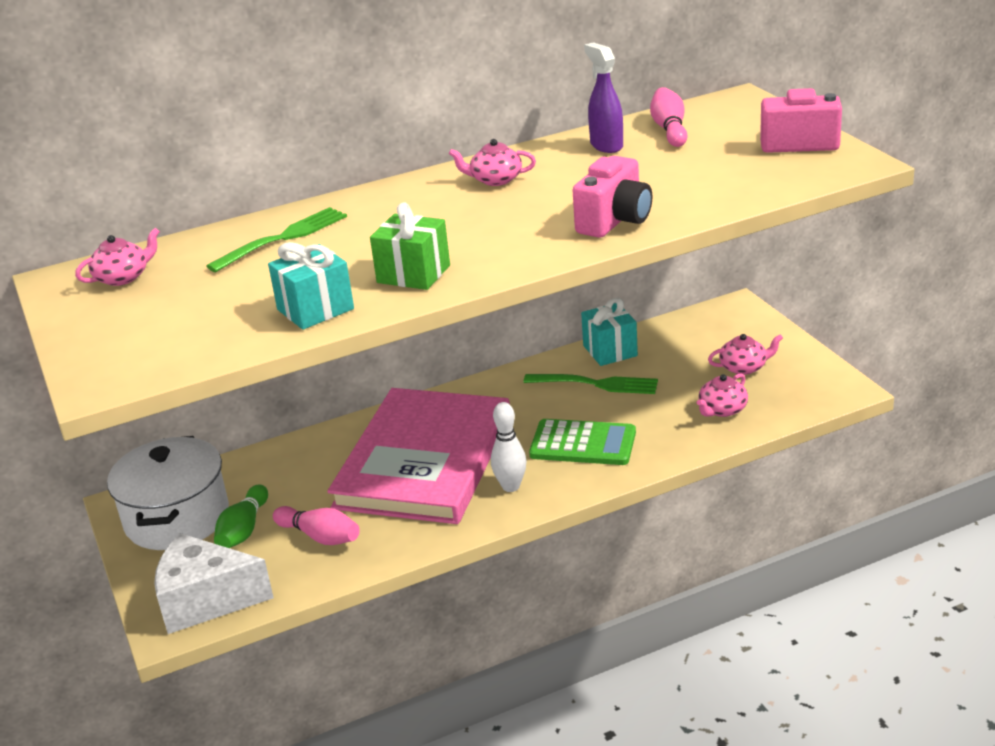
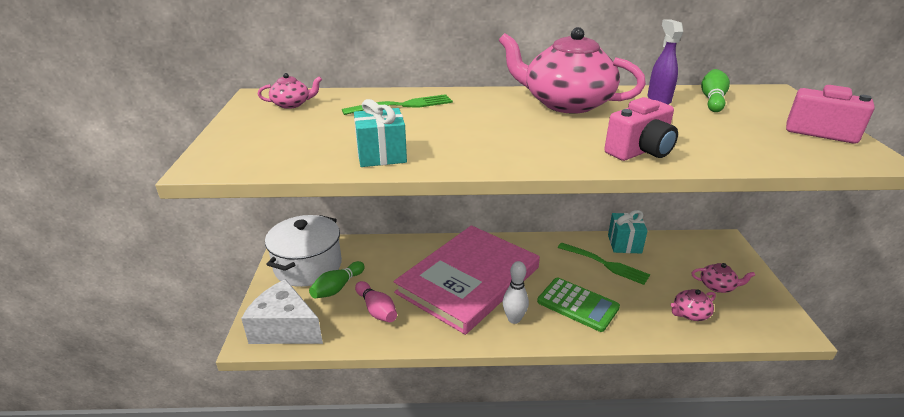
camera: 20 degrees right, 0 degrees up
green gift [370,202,450,290] -> none
pink teapot [449,139,536,186] -> pink teapot [499,27,646,114], size x2.33
pink bowling pin [650,87,687,147] -> green bowling pin [701,69,730,112]

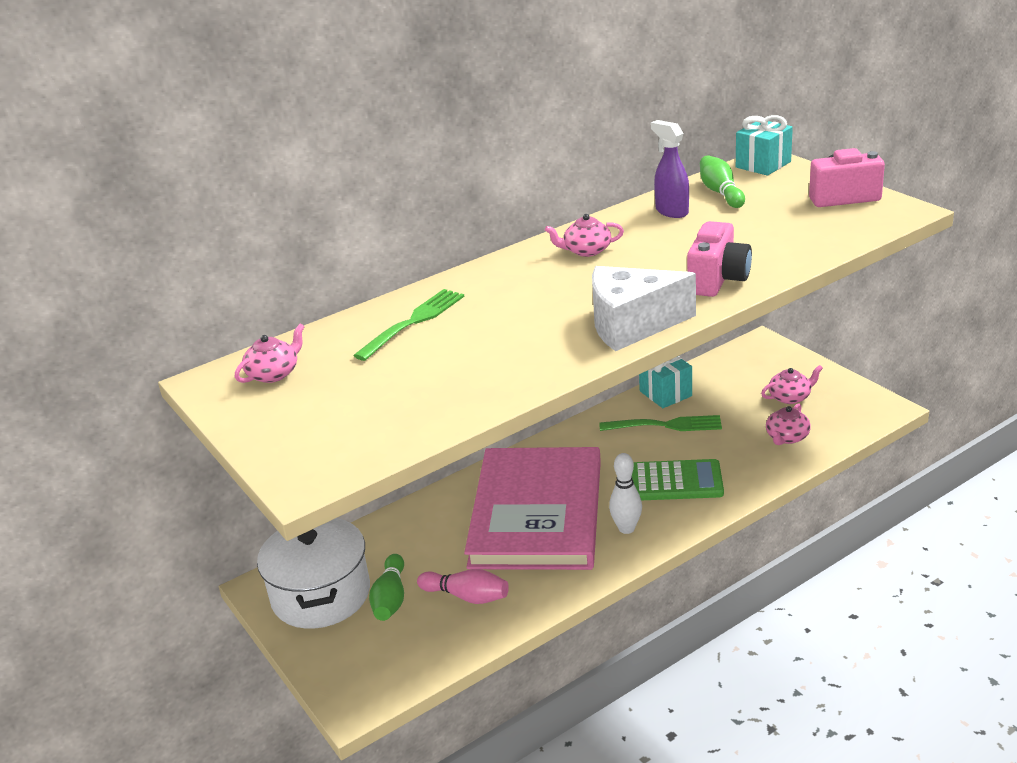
camera: 30 degrees left, 0 degrees up
white cheese [241,279,323,344] -> white cheese moved to [592,266,696,351]
turquoise gift [354,99,407,167] -> turquoise gift moved to [736,115,793,176]
pink teapot [499,27,646,114] -> pink teapot [545,214,624,257], size x0.43

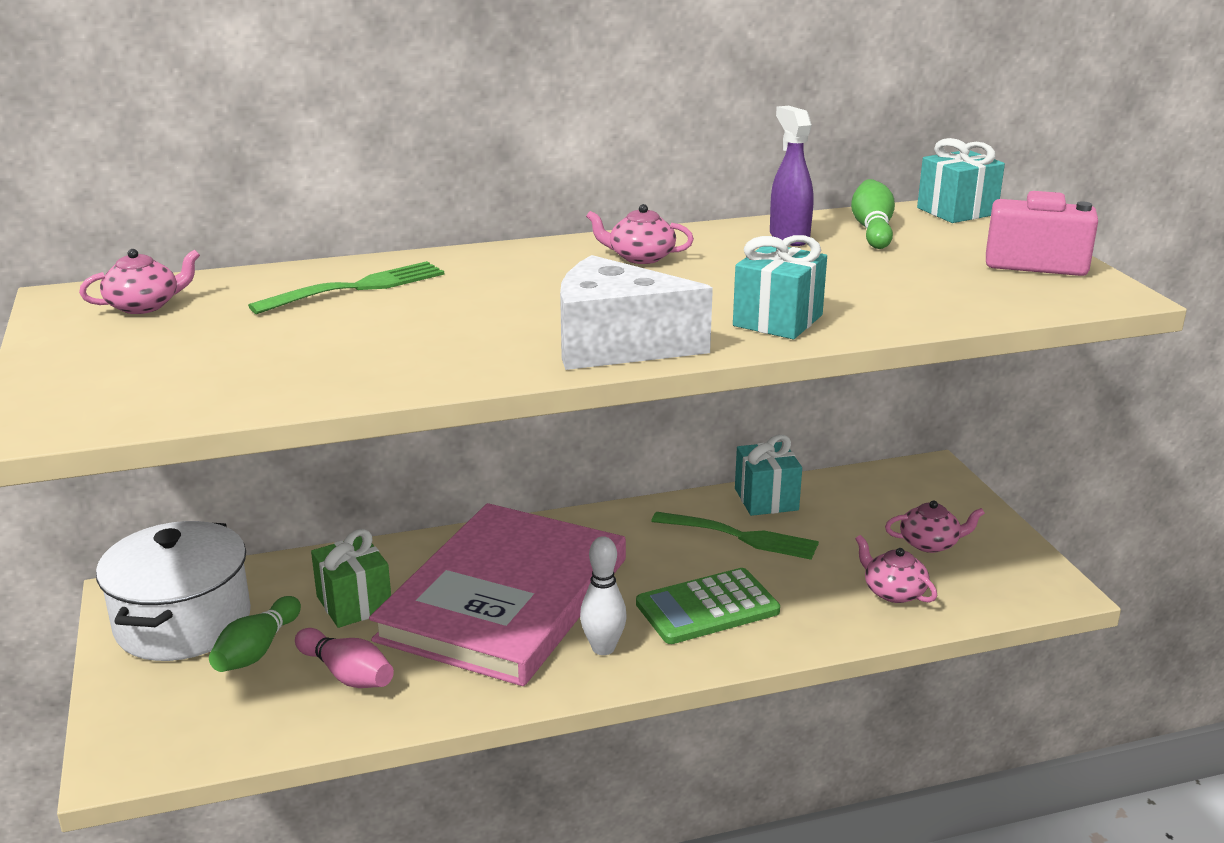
camera: 15 degrees right, 5 degrees down
green calculator [632,459,724,500] -> green calculator turned 135 degrees clockwise [636,568,780,644]
pink camera [687,221,752,297] -> turquoise gift [733,235,827,339]
pink teapot [766,403,811,445] -> pink teapot turned 90 degrees clockwise [855,535,937,603]
none -> green gift [311,529,391,628]

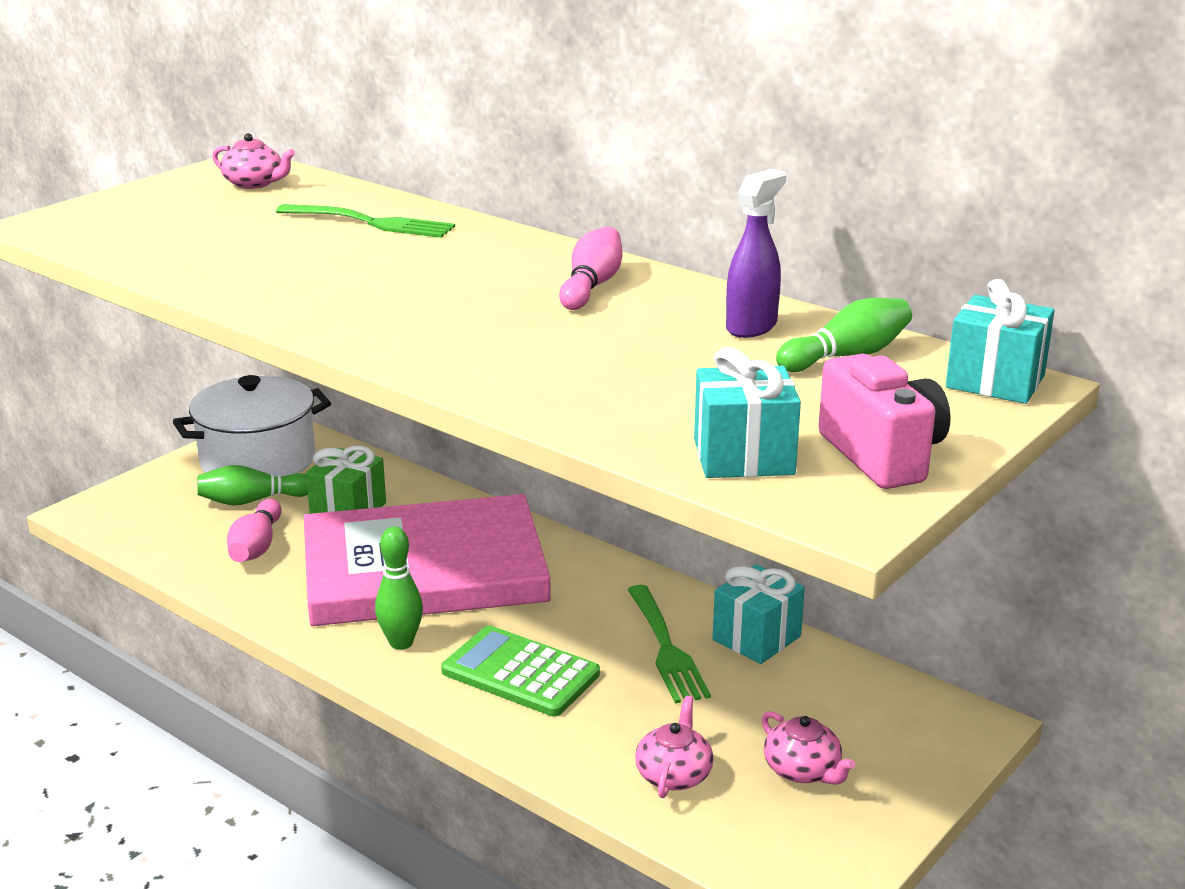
camera: 55 degrees right, 0 degrees up
white cheese [560,255,713,370] -> none
white bowling pin [580,536,627,655] -> green bowling pin [375,526,423,650]
pink teapot [586,204,694,264] -> pink bowling pin [559,226,623,310]
turquoise gift [733,235,827,339] -> turquoise gift moved to [694,347,801,478]

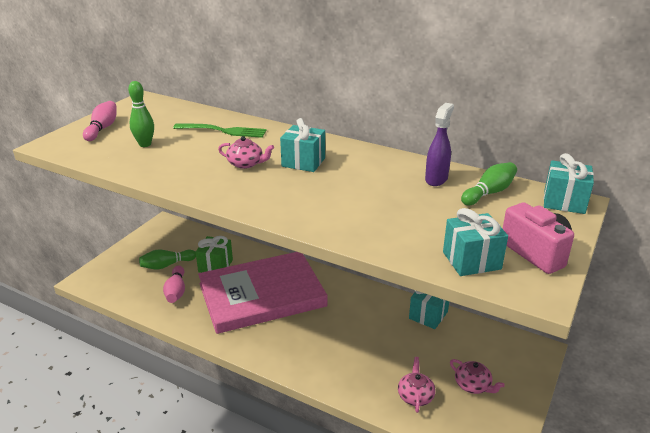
camera: 10 degrees left, 5 degrees up
white pot [173,375,331,477] -> none
pink teapot [212,133,295,189] -> pink teapot moved to [218,136,274,169]
green bowling pin [375,526,423,650] -> green bowling pin moved to [128,81,154,147]
green calculator [441,625,600,716] -> none
pink bowling pin [559,226,623,310] -> pink bowling pin moved to [83,101,117,141]
green fork [627,585,711,703] -> none
none -> turquoise gift [280,118,325,172]

